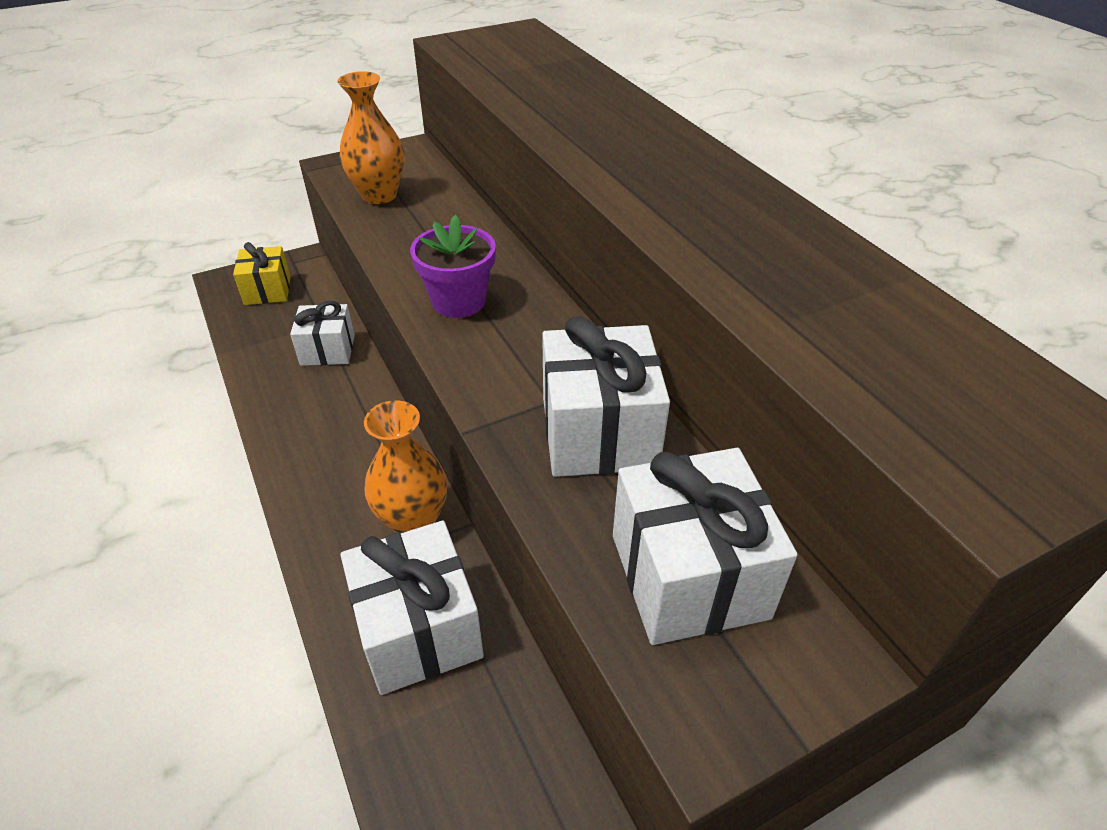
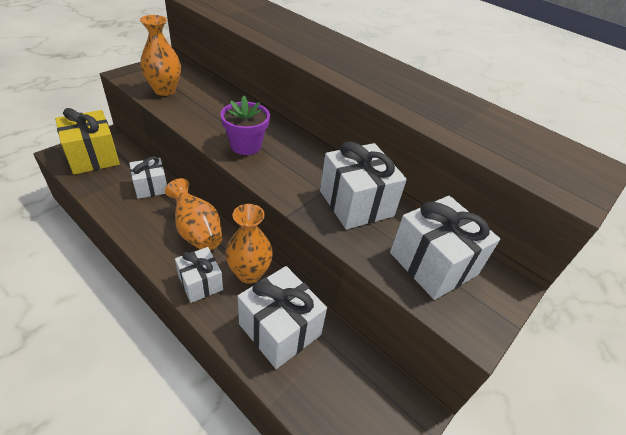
camera: 25 degrees left, 0 degrees up
yellow gift [233,242,291,305] -> yellow gift [55,108,120,175], size x1.61
none -> orange vase [165,178,222,250]
none -> white gift [175,247,223,303]

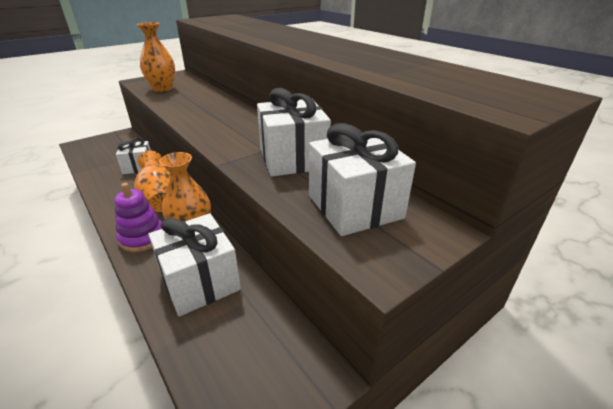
camera: 15 degrees right, 10 degrees down
yellow gift [55,108,120,175] -> none
white gift [175,247,223,303] -> purple stacking toy [114,183,162,252]
purple flower pot [220,96,270,155] -> none

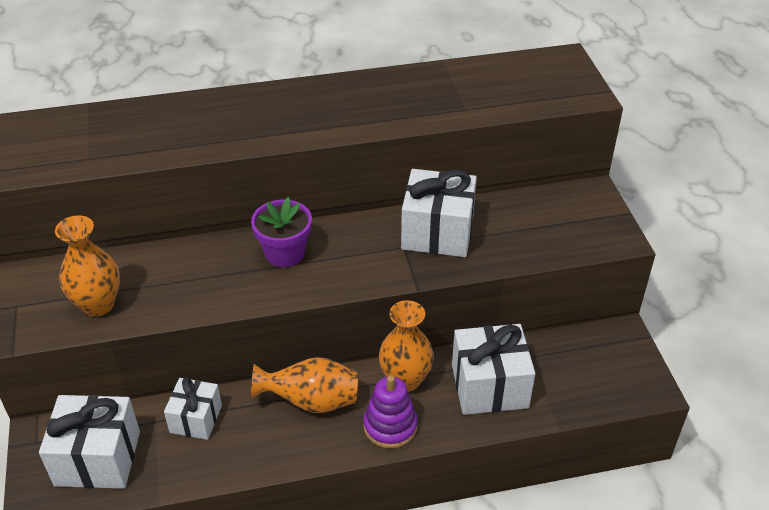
camera: 65 degrees left, 10 degrees up
white gift [309,123,416,236] -> white gift moved to [39,395,140,489]
none -> purple flower pot [251,197,312,267]

